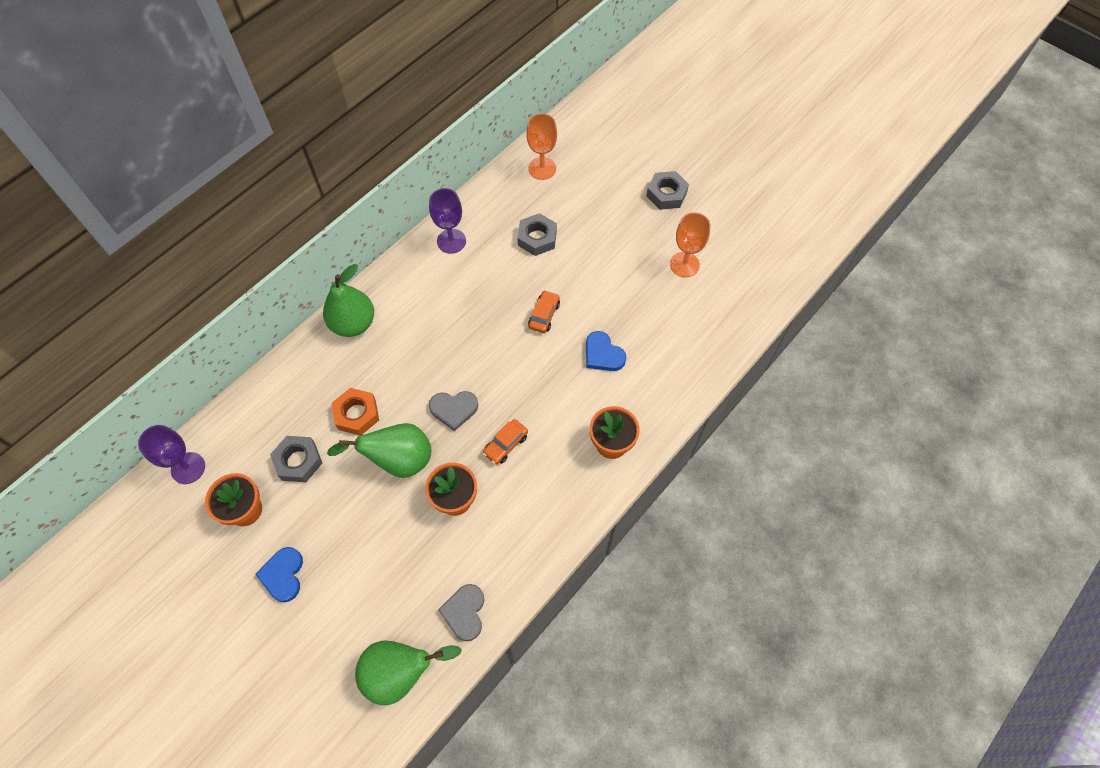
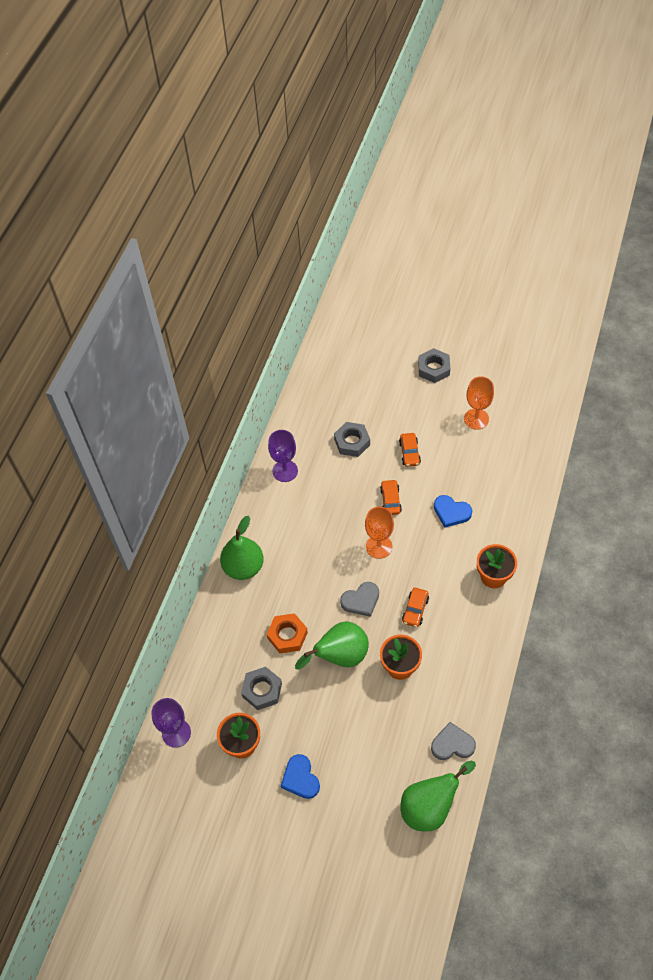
camera: 20 degrees left, 5 degrees down
grey heart [438,584,484,641] -> grey heart turned 105 degrees clockwise [431,722,476,760]
orange goblet [526,113,557,180] -> orange goblet moved to [365,507,394,559]
none -> orange car [399,433,421,467]

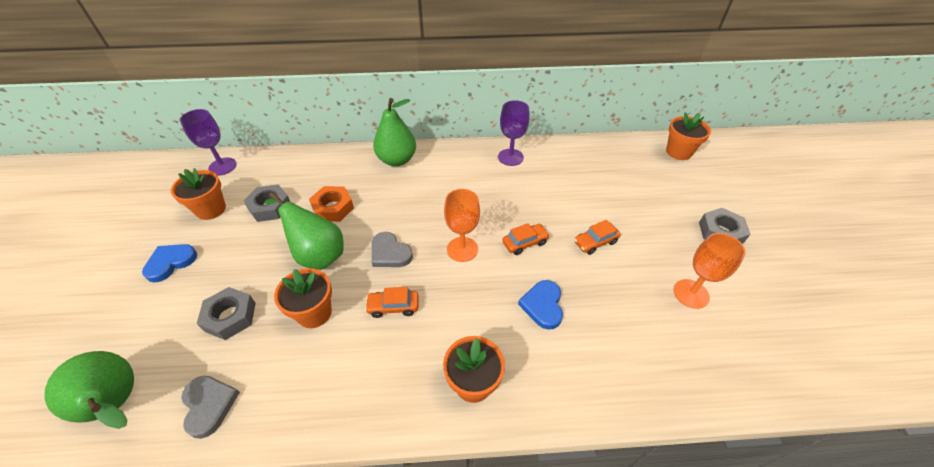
camera: 65 degrees right, 10 degrees down
grey nut [334,422,370,457] -> grey nut moved to [197,287,256,340]
none -> orange flower pot [666,112,711,160]

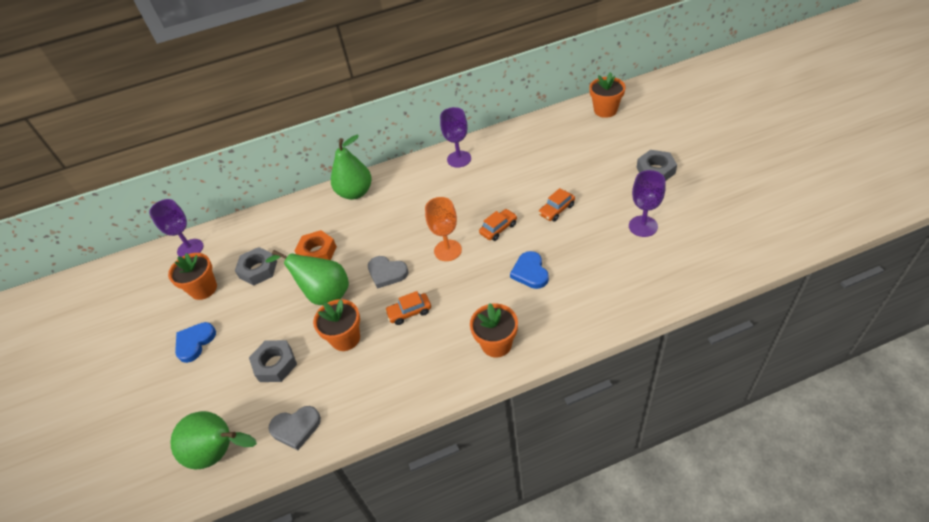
camera: 10 degrees left, 0 degrees up
grey heart [181,376,240,439] -> grey heart turned 120 degrees clockwise [268,406,321,450]
orange goblet [674,233,746,309] -> purple goblet [629,170,666,237]

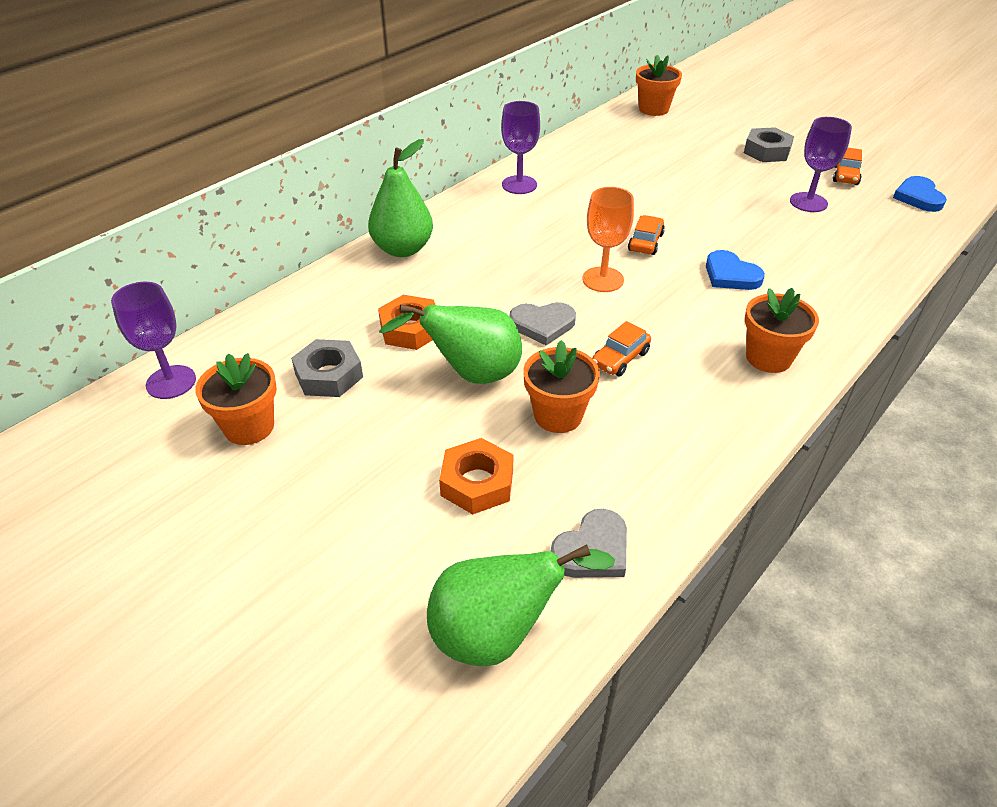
camera: 35 degrees left, 5 degrees down
blue heart [175,322,216,363] -> blue heart moved to [893,176,947,212]
grey nut [249,340,297,382] -> orange nut [439,438,513,515]
orange car [538,188,575,222] -> orange car moved to [833,148,862,185]

